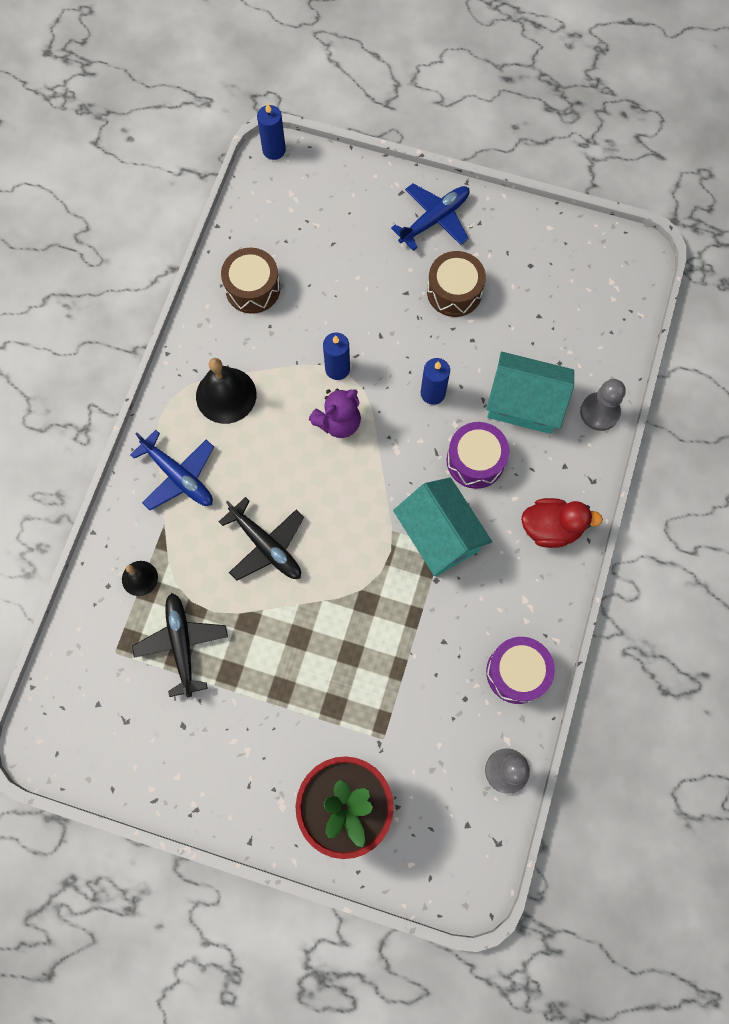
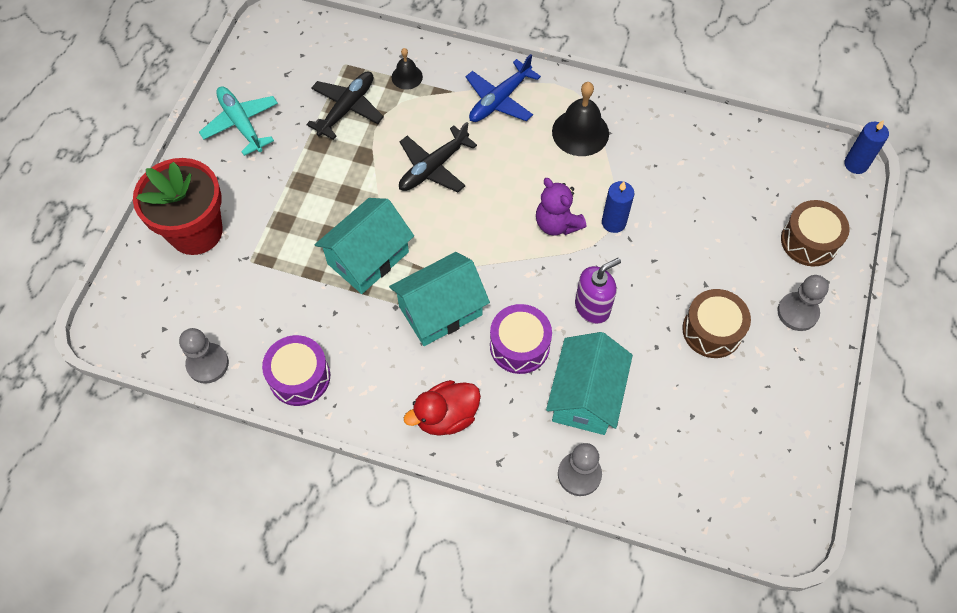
camera: 90 degrees right, 10 degrees down
black plane [132,593,228,697] -> black plane turned 45 degrees counterclockwise [306,72,384,140]
brown drum [221,248,280,314] -> brown drum moved to [781,200,850,267]
blue plane [391,183,470,251] -> grey pawn [777,275,829,331]
blue candle [421,358,450,405] -> purple soap dispenser [575,258,621,324]
red duck [521,498,603,548] -> red duck turned 60 degrees clockwise [404,380,481,436]
none -> turquoise plane [199,86,278,156]
none -> turquoise house [315,198,414,294]

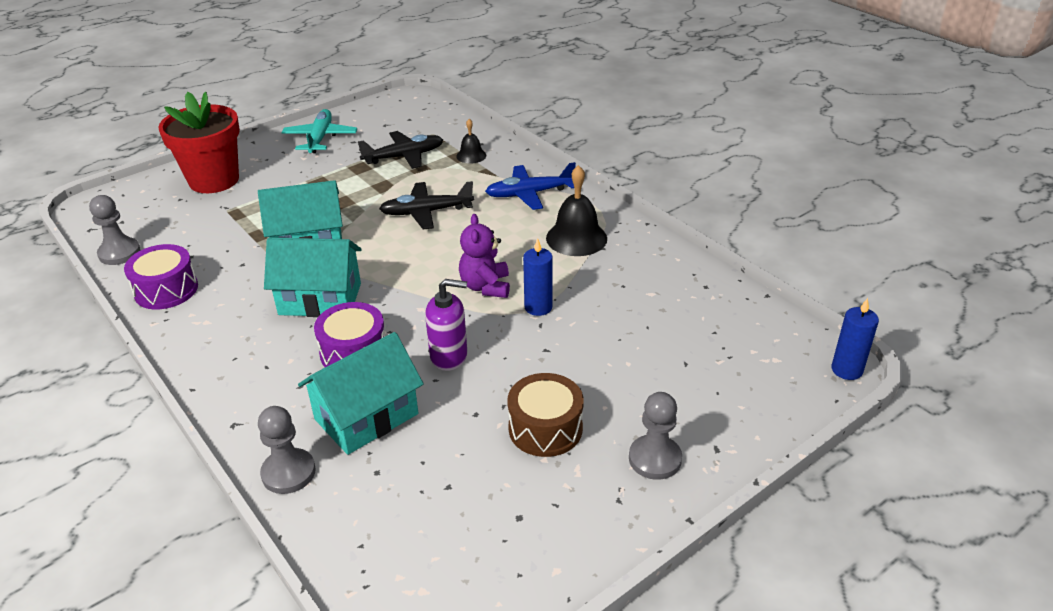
camera: 35 degrees right, 25 degrees down
red duck [404,380,481,436] -> none
brown drum [781,200,850,267] -> none

